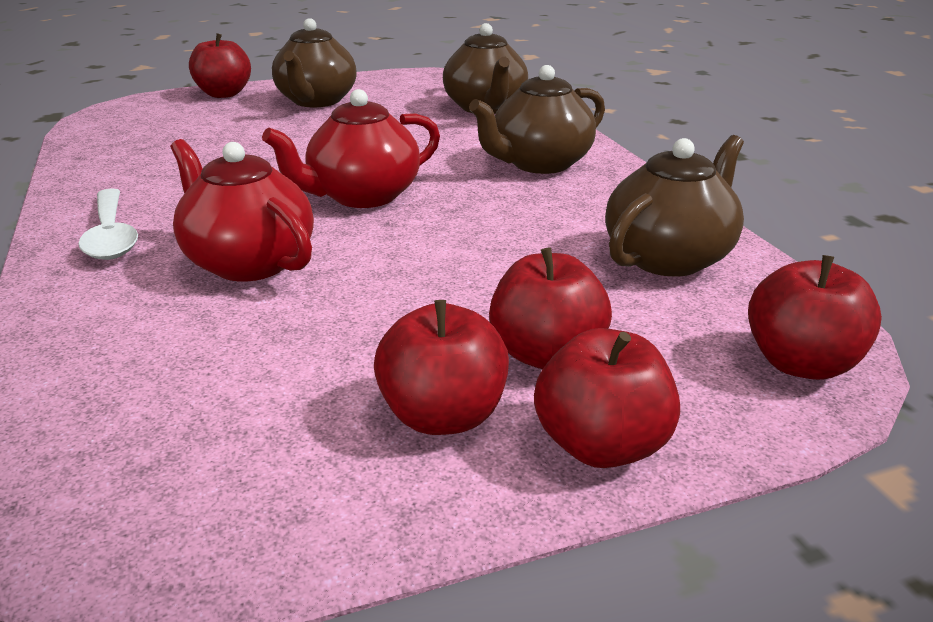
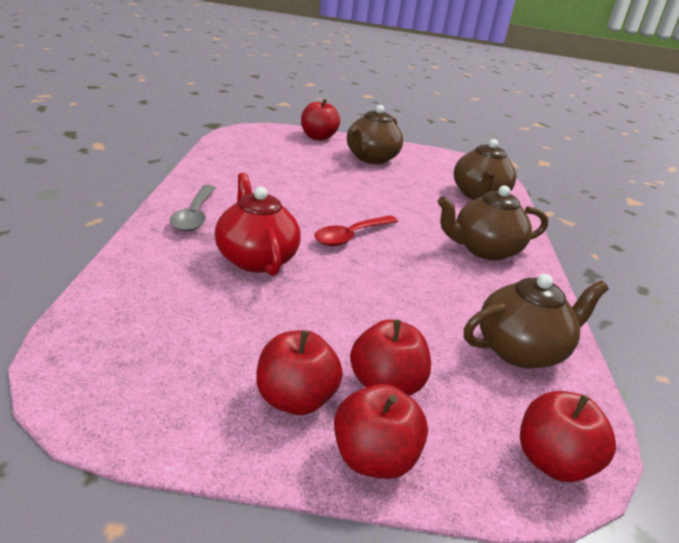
camera: 20 degrees right, 0 degrees up
white spoon [78,188,138,260] -> grey spoon [170,185,216,231]
red teapot [262,89,440,208] -> red spoon [314,215,398,246]

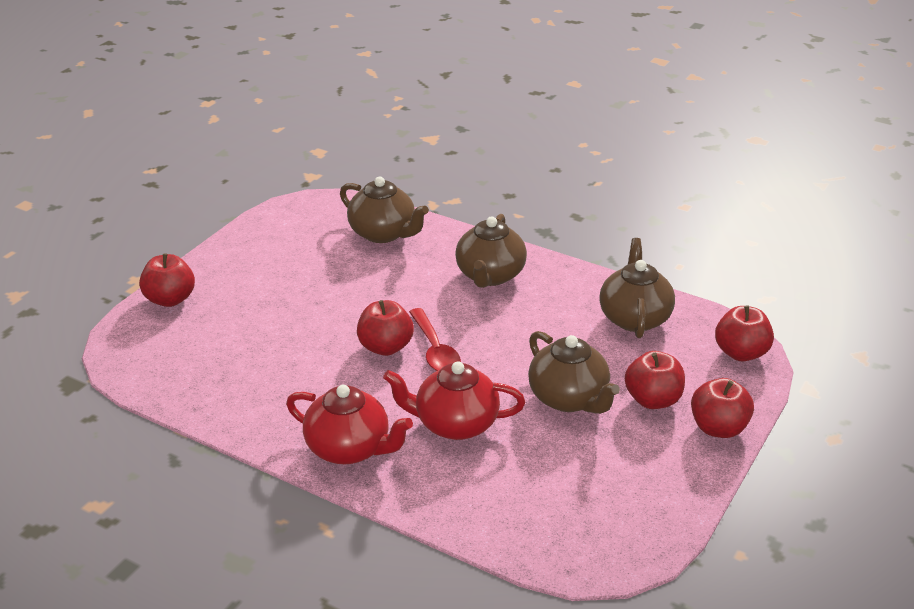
camera: 60 degrees left, 5 degrees up
grey spoon [170,185,216,231] -> red teapot [286,385,413,464]
red apple [256,330,343,415] -> red apple moved to [357,300,414,356]
brown teapot [347,105,403,164] -> brown teapot moved to [528,331,620,414]

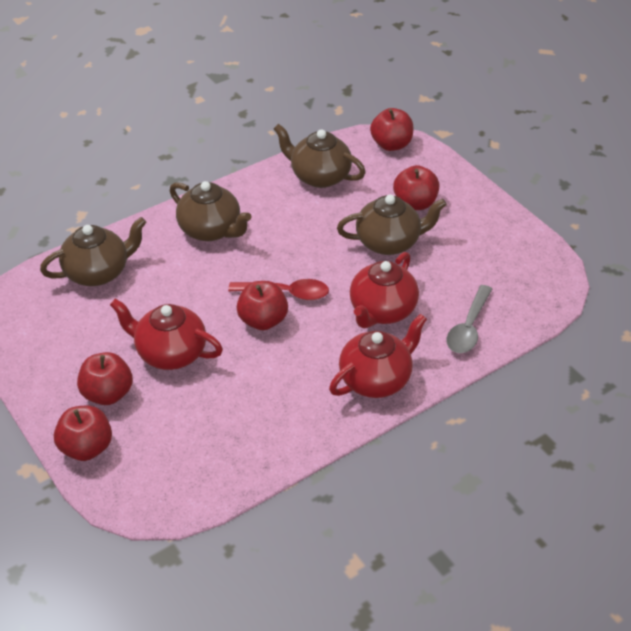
camera: 65 degrees left, 10 degrees up
red apple [691,378,754,438] -> red apple moved to [77,352,133,405]
none -> red teapot [110,299,223,370]
none -> grey spoon [446,285,492,353]

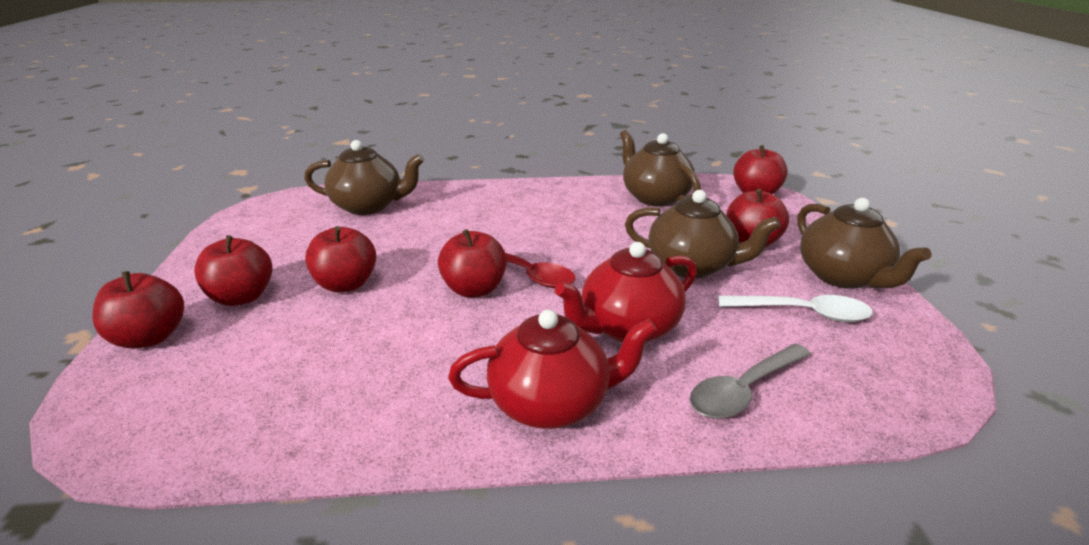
camera: 30 degrees right, 15 degrees down
red teapot [110,299,223,370] -> red apple [305,226,376,292]
brown teapot [170,181,252,241] -> brown teapot moved to [797,198,932,289]
none -> white spoon [718,295,873,322]

